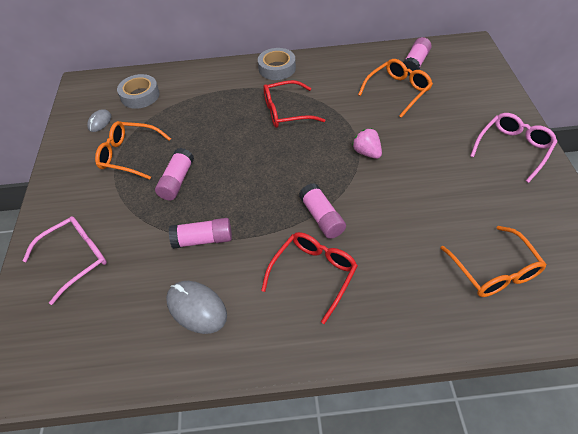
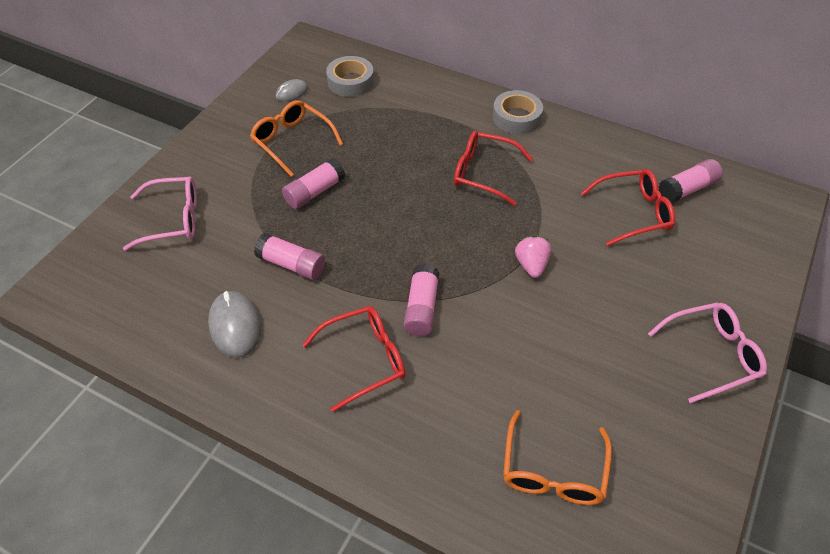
camera: 30 degrees right, 0 degrees up
orange glasses [358,59,433,118] -> red glasses [581,169,675,246]

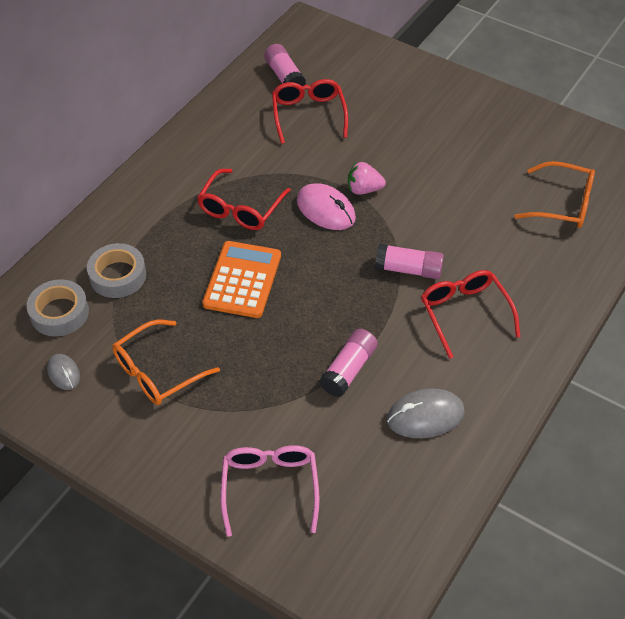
camera: 85 degrees left, 0 degrees up
pink glue stick [282,158,345,209] -> none
grey tape [492,90,543,134] -> grey tape moved to [87,243,146,298]
pink glasses [648,302,767,403] -> none
none -> orange calculator [203,241,281,318]
none -> pink mouse [297,183,356,230]

